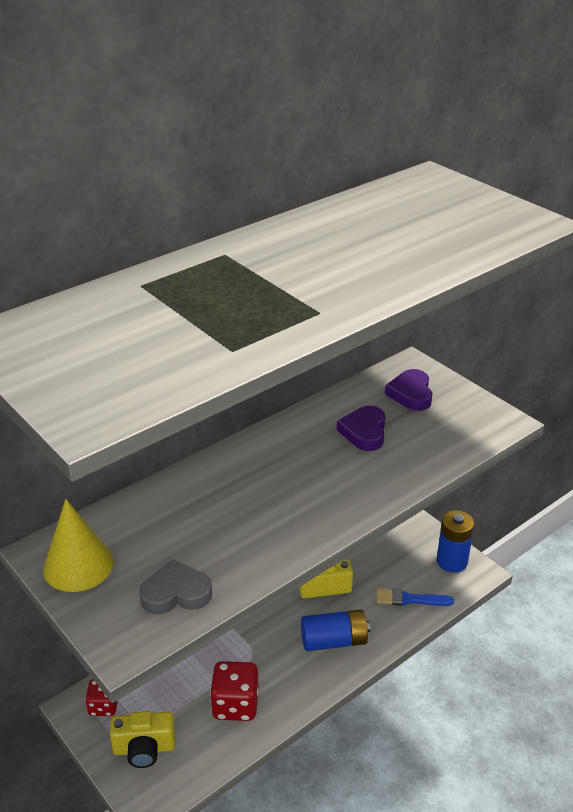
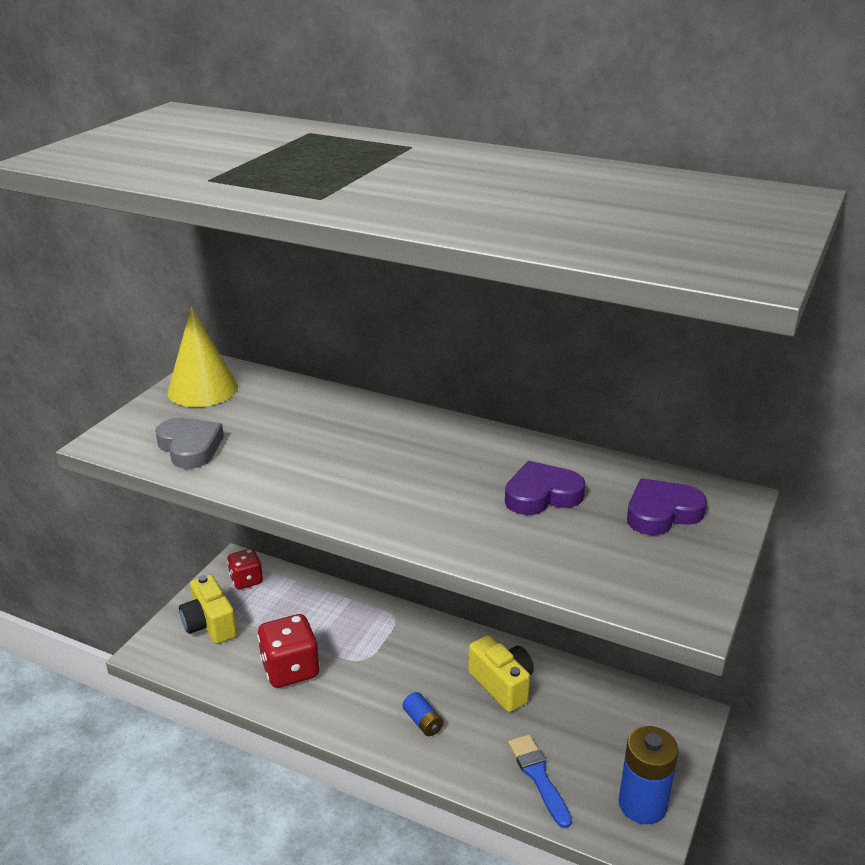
camera: 65 degrees right, 5 degrees down
blue battery [301,610,371,651] -> blue battery [403,692,443,736], size x0.51

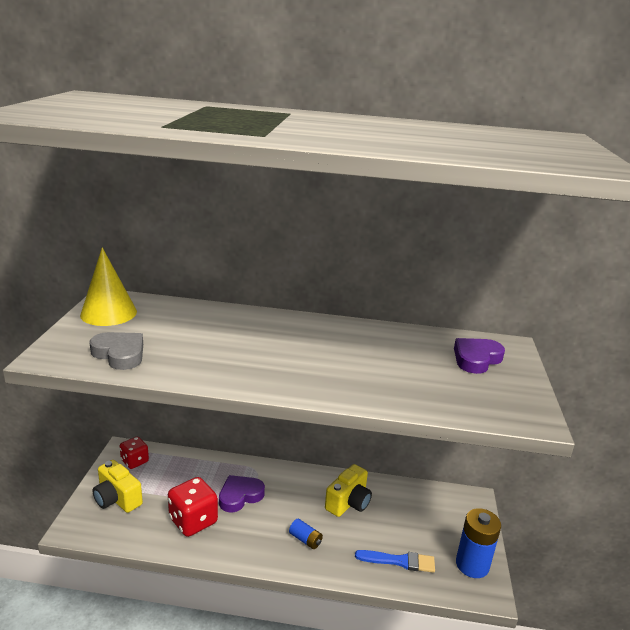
camera: 20 degrees left, 5 degrees down
yellow camera [468,635,534,712] -> yellow camera turned 90 degrees clockwise [325,464,372,517]
purple heart [505,461,585,515] -> purple heart moved to [219,475,265,512]
blue brush [508,734,572,828] -> blue brush turned 135 degrees clockwise [355,550,435,573]

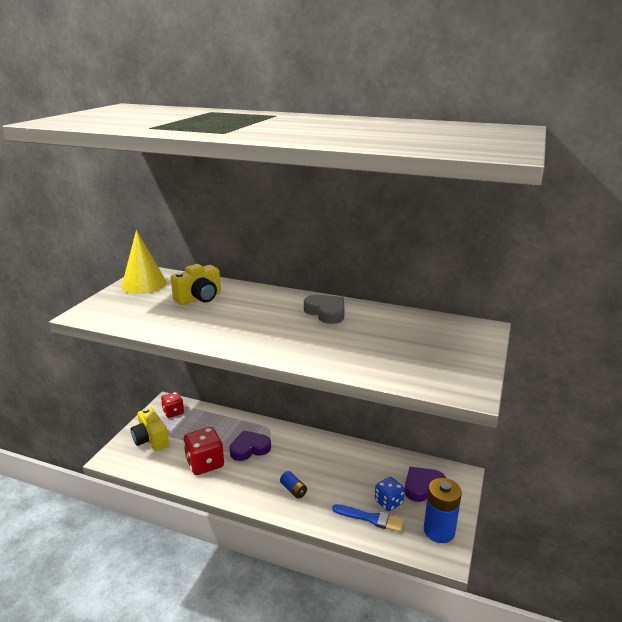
camera: 15 degrees right, 0 degrees up
grey heart [90,332,143,370] -> grey heart moved to [304,295,345,324]
yellow camera [325,464,372,517] -> yellow camera moved to [170,264,221,305]
purple heart [454,338,505,374] -> purple heart moved to [405,467,446,502]
none -> blue dice [375,477,405,511]

